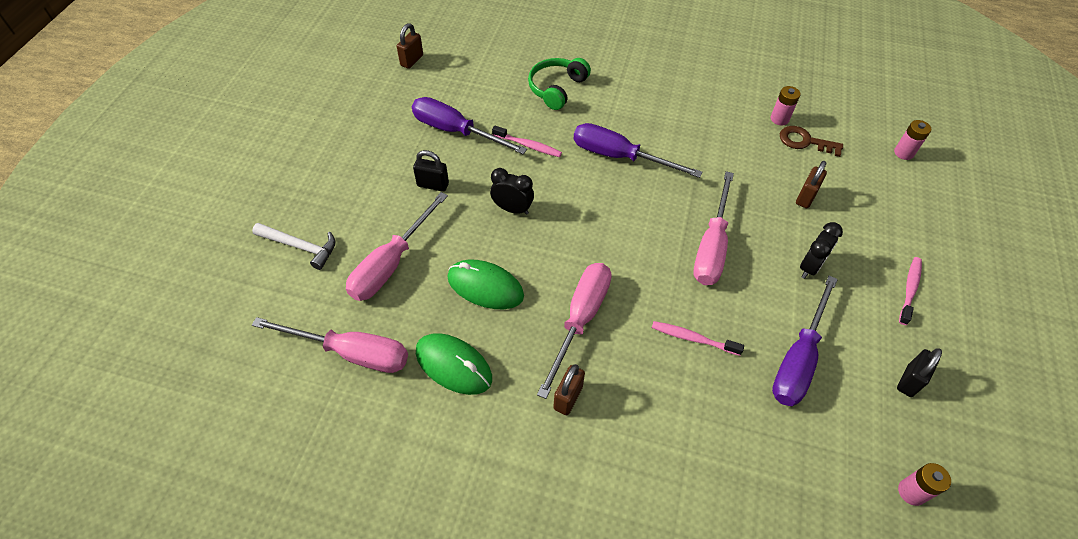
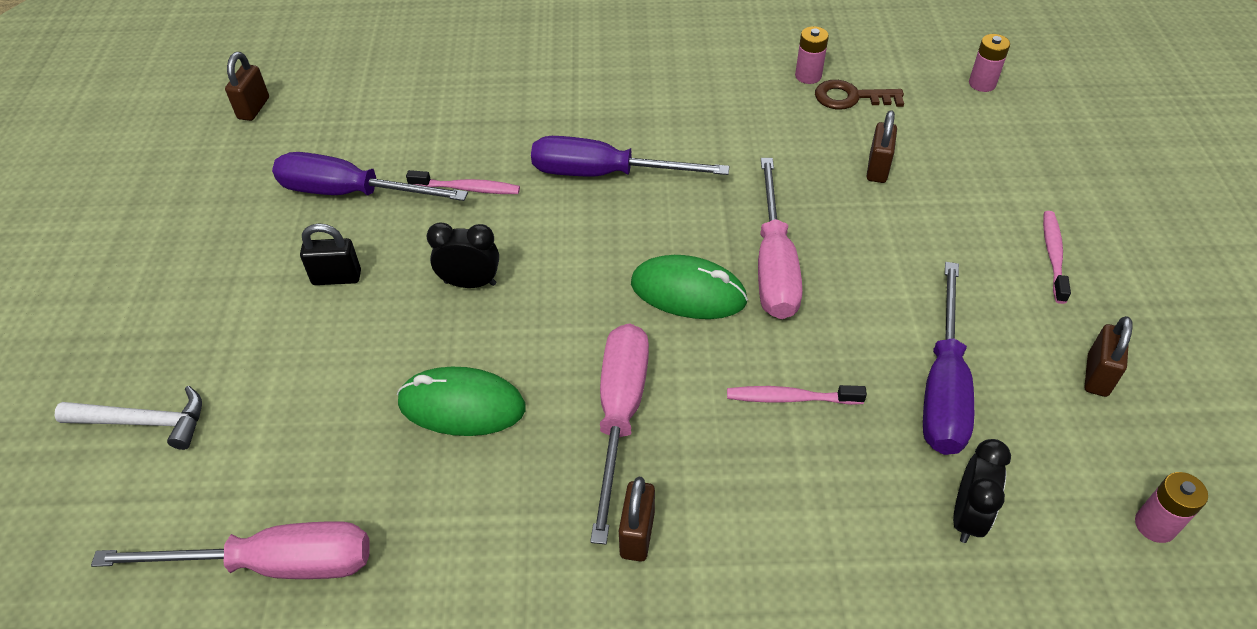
camera: 15 degrees left, 5 degrees down
pink screwdriver [346,192,448,301] -> none
green mouse [416,333,492,395] -> green mouse moved to [631,255,748,319]
green headphones [528,58,591,110] -> none
black clock [800,222,843,279] -> black clock moved to [953,439,1011,543]
black padlock [897,348,942,397] -> brown padlock [1084,316,1133,397]

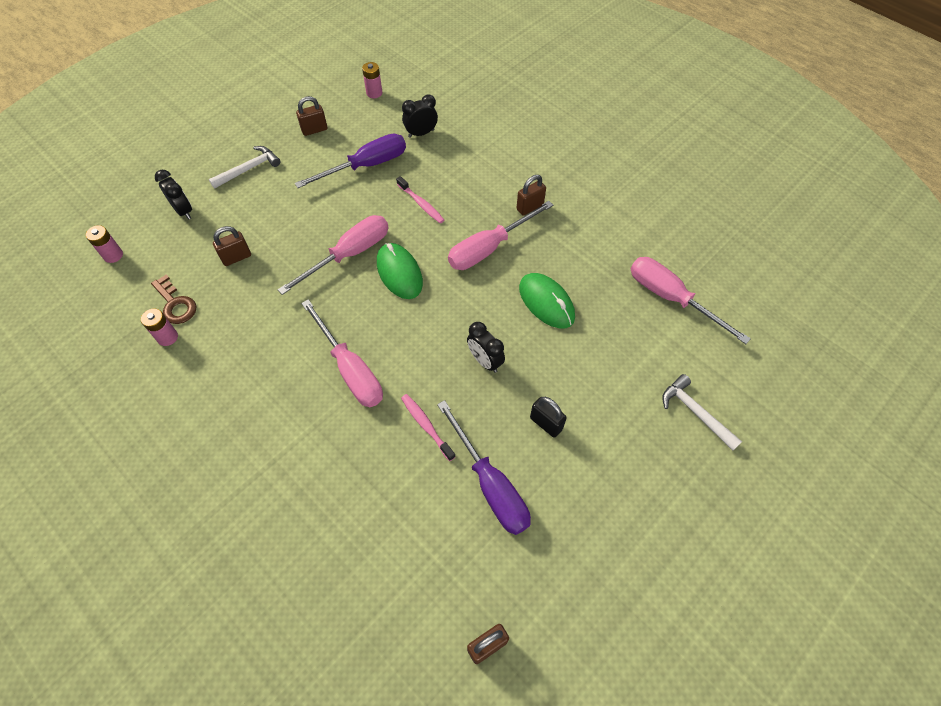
camera: 135 degrees left, 10 degrees up
purple screwdriver [531,136,730,176] -> pink screwdriver [301,299,383,407]
pink toothbrush [1043,211,1071,304] -> white hammer [209,146,281,189]
none -> black clock [155,170,192,220]

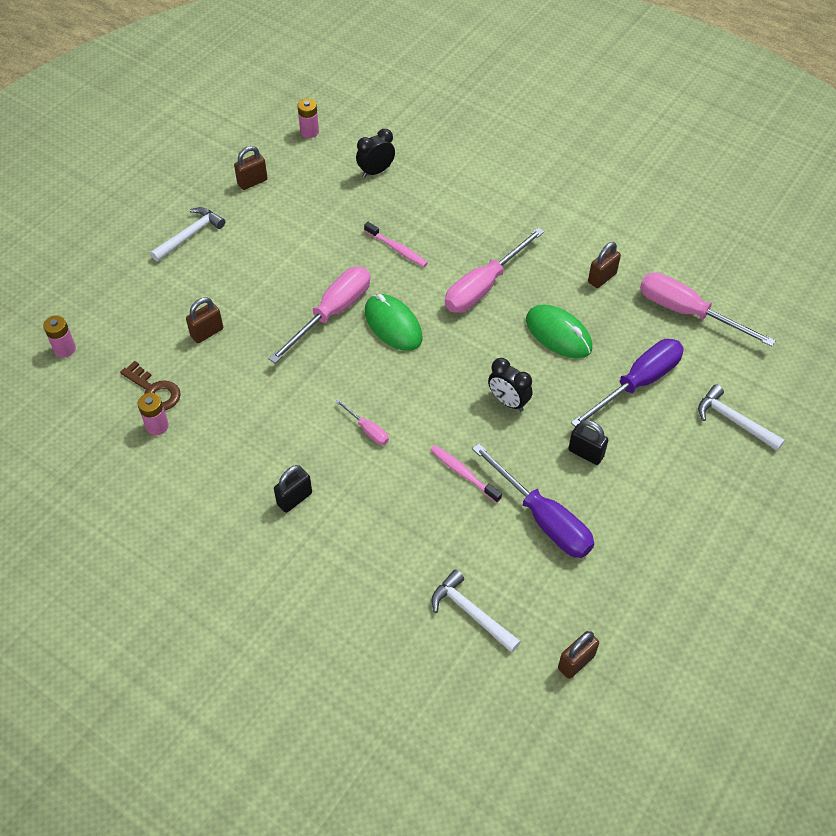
camera: 10 degrees left, 5 degrees down
black clock [155,170,192,220] -> none
purple screwdriver [295,134,406,188] -> purple screwdriver moved to [571,339,684,427]
pink screwdriver [301,299,383,407] -> pink screwdriver [335,399,389,445], size x0.47
brown padlock [517,175,546,216] -> brown padlock moved to [588,242,621,288]
none -> black padlock [274,465,312,513]
none -> white hammer [432,569,521,653]

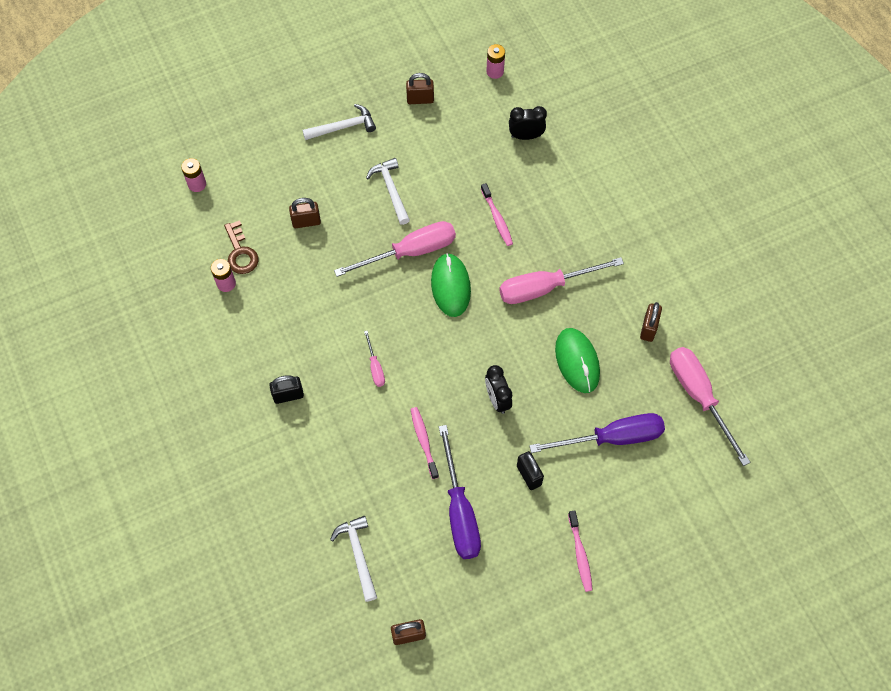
camera: 30 degrees right, 10 degrees up
brown padlock [588,242,621,288] -> brown padlock turned 60 degrees counterclockwise [640,302,662,342]
white hammer [698,384,785,451] -> white hammer moved to [366,158,410,225]
none -> pink toothbrush [568,510,593,592]

